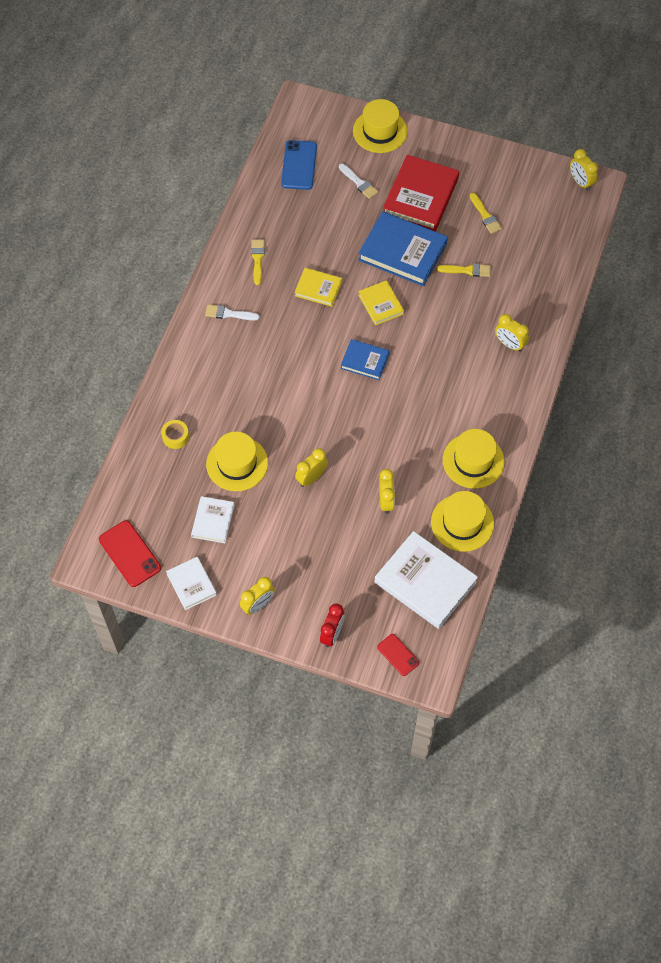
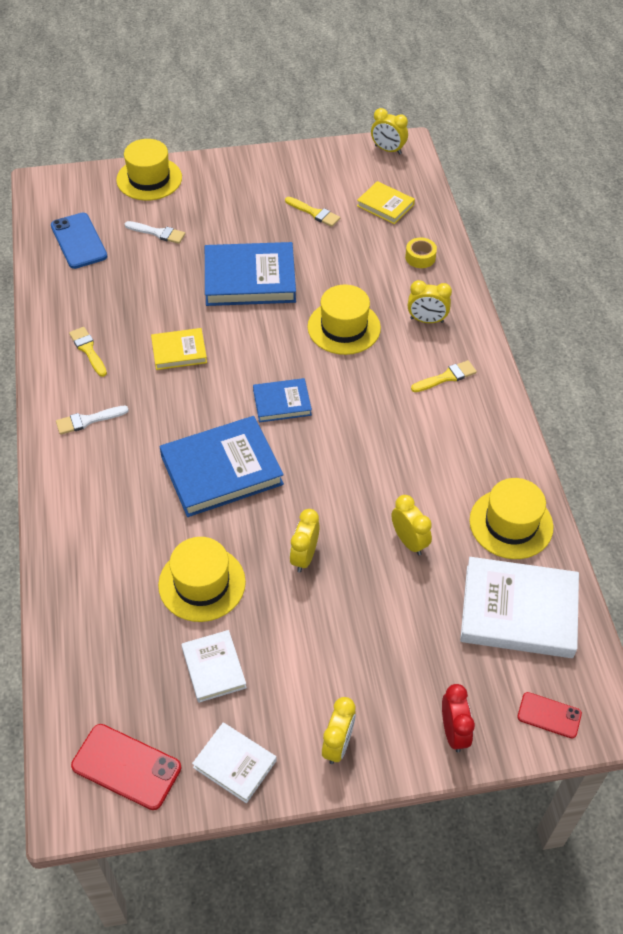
camera: 30 degrees left, 10 degrees down
yellow tape [161,420,189,449] -> yellow tape moved to [405,237,437,268]
yellow book [358,280,404,325] -> yellow book moved to [357,181,415,224]
red book [383,155,459,231] -> none
yellow brush [437,263,491,277] -> yellow brush moved to [411,360,477,392]
yellow hat [443,429,504,488] -> yellow hat moved to [308,284,381,355]
none -> blue book [160,416,284,517]

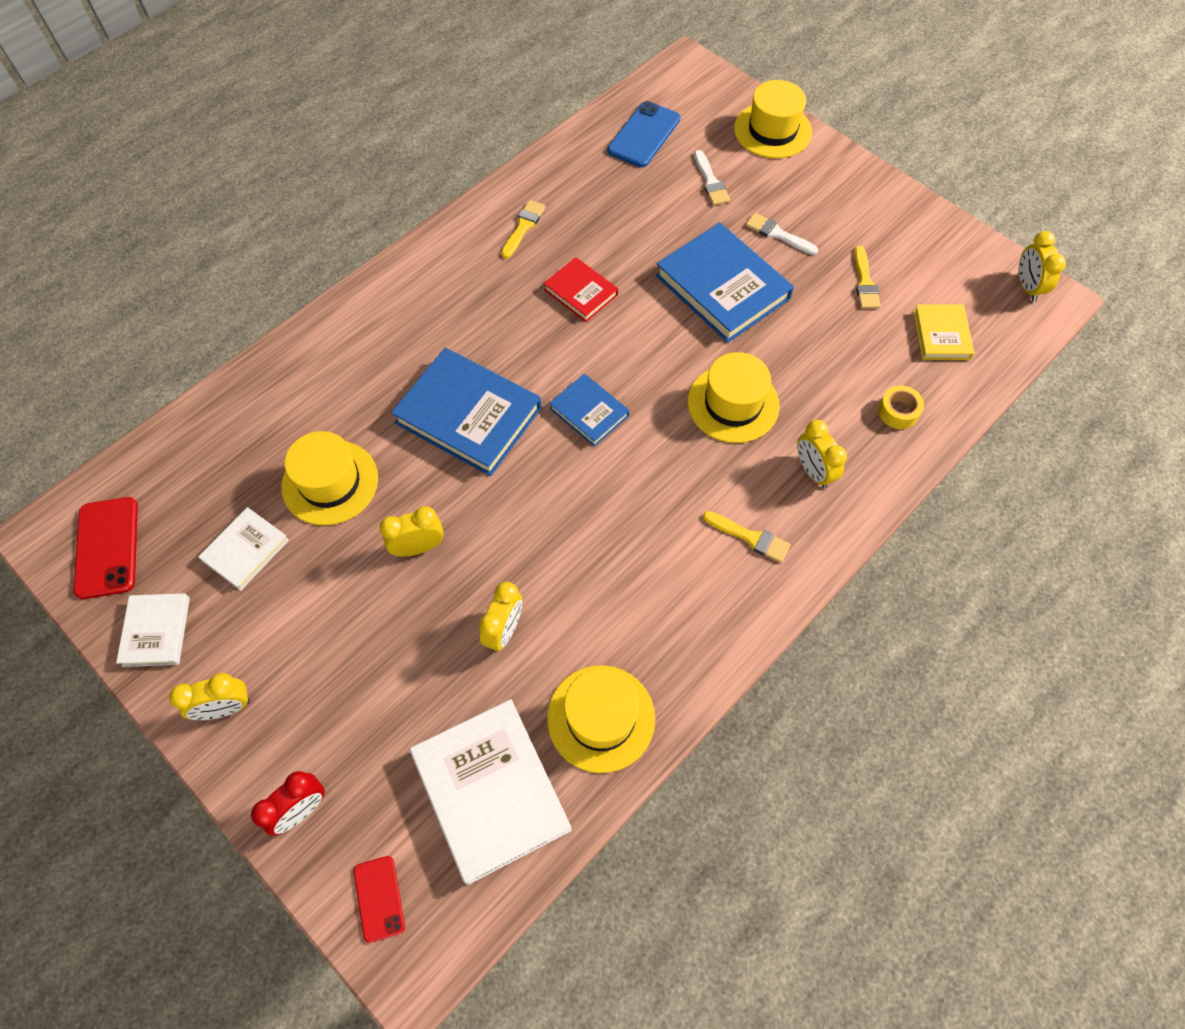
camera: 55 degrees right, 10 degrees up
white brush [56,406,129,435] -> white brush moved to [746,213,818,255]
yellow book [151,328,207,370] -> red book [543,257,618,322]

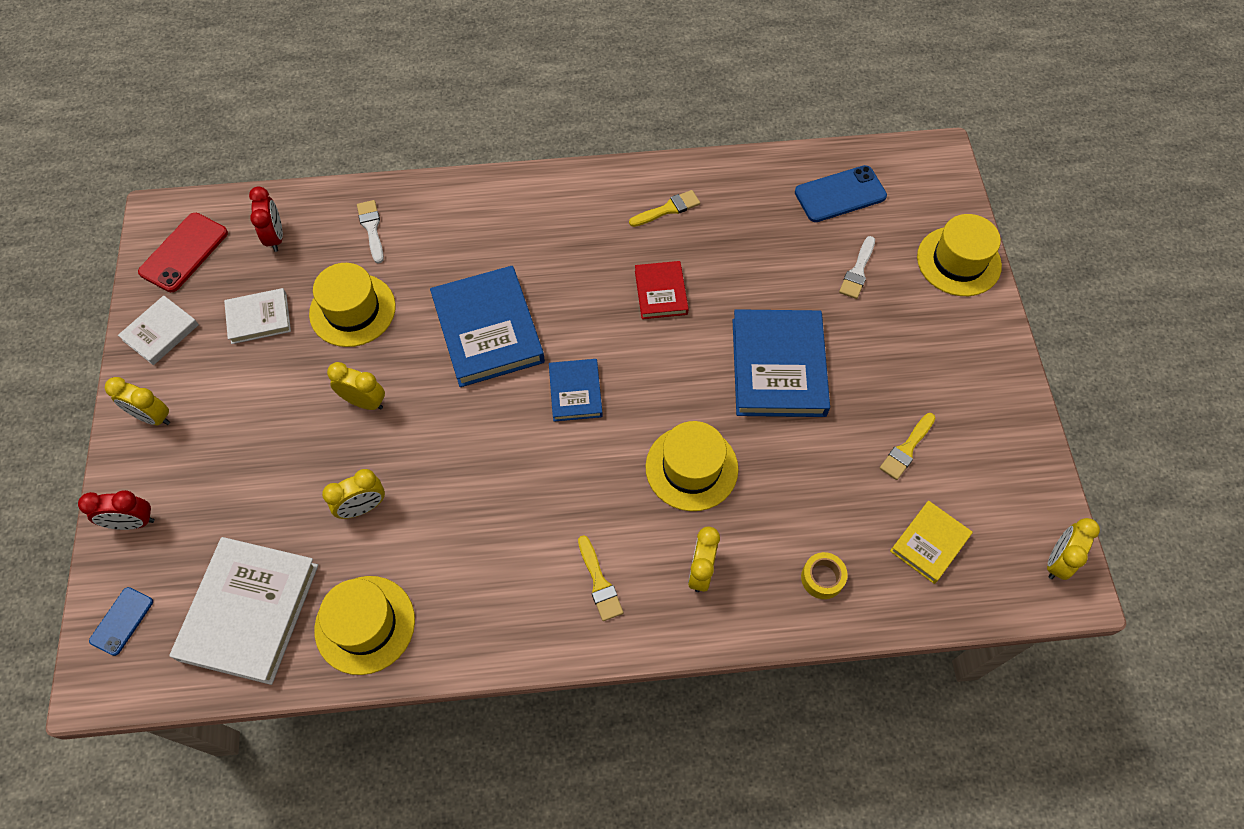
camera: 40 degrees right, 0 degrees up
red phone [354,856,405,943] -> blue phone [89,587,153,656]
white brush [746,213,818,255] -> white brush moved to [357,200,384,264]
none -> red clock [249,186,283,252]

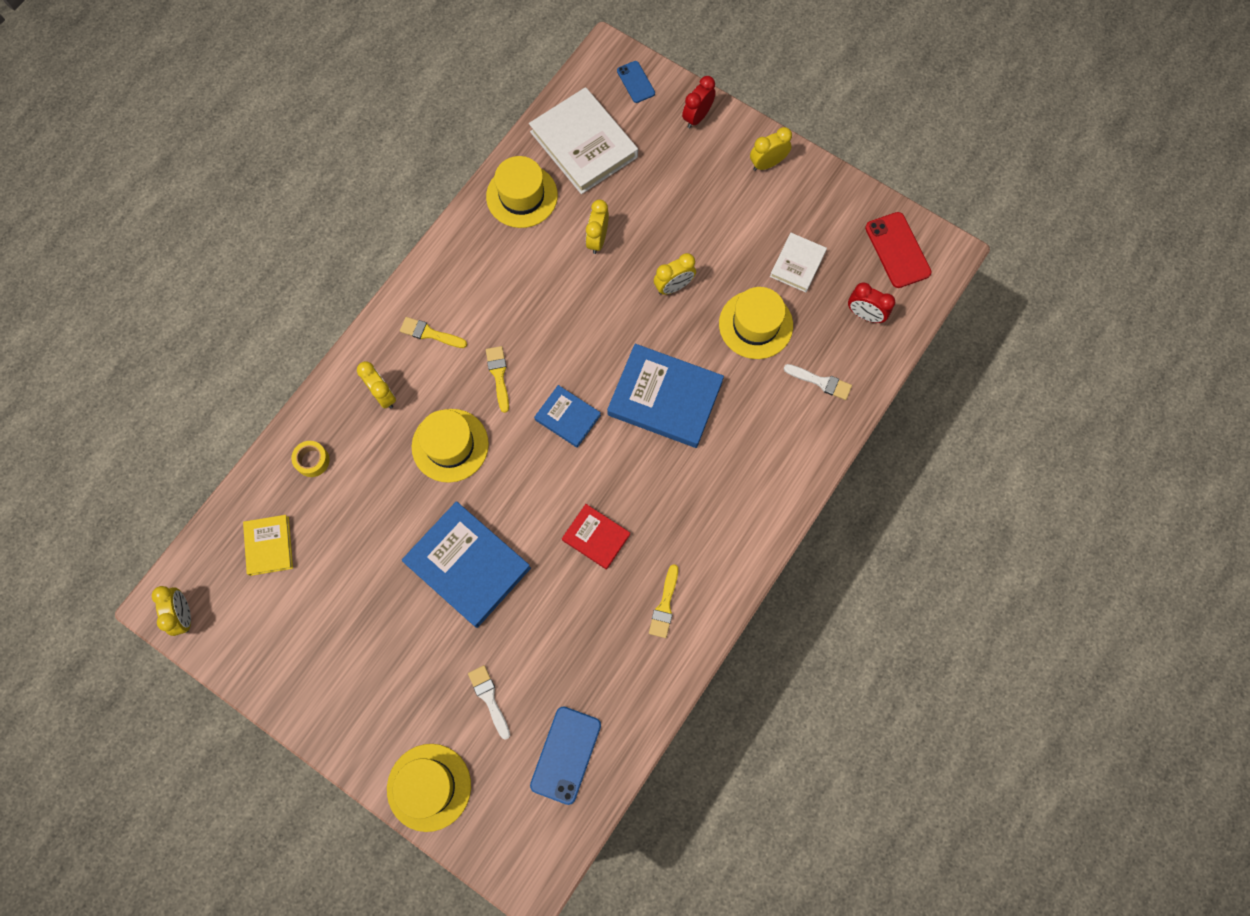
camera: 130 degrees right, 10 degrees up
white book [118,295,199,365] -> none
yellow brush [880,413,935,480] -> yellow brush moved to [486,346,509,413]

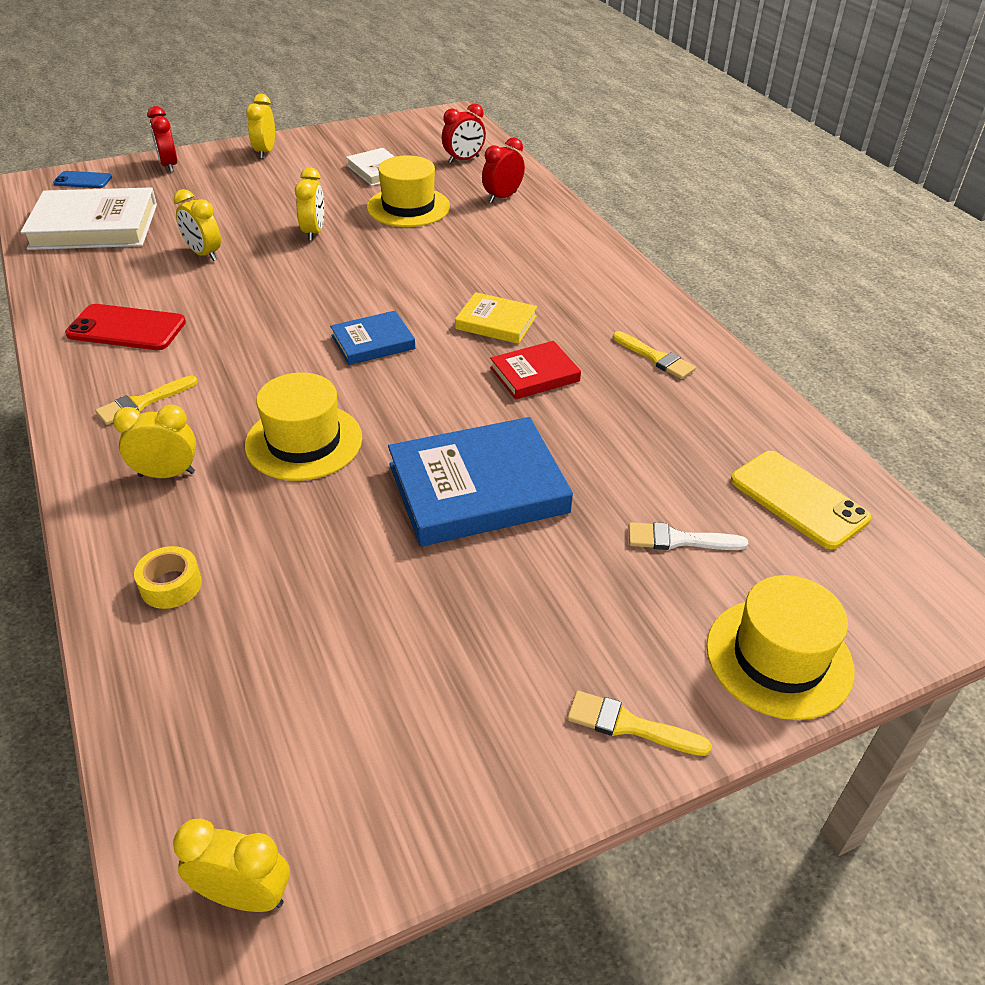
camera: 60 degrees left, 30 degrees down
yellow book [243,515,293,576] -> yellow book moved to [455,292,537,344]
yellow hat [486,156,558,228] -> none
yellow brush [486,346,509,413] -> yellow brush moved to [567,691,712,756]
blue phone [530,707,601,805] -> yellow phone [731,451,871,550]
blue book [607,344,724,448] -> none
white brush [784,364,852,400] -> red clock [482,137,525,203]
red phone [865,212,932,288] -> red phone moved to [65,304,186,350]

